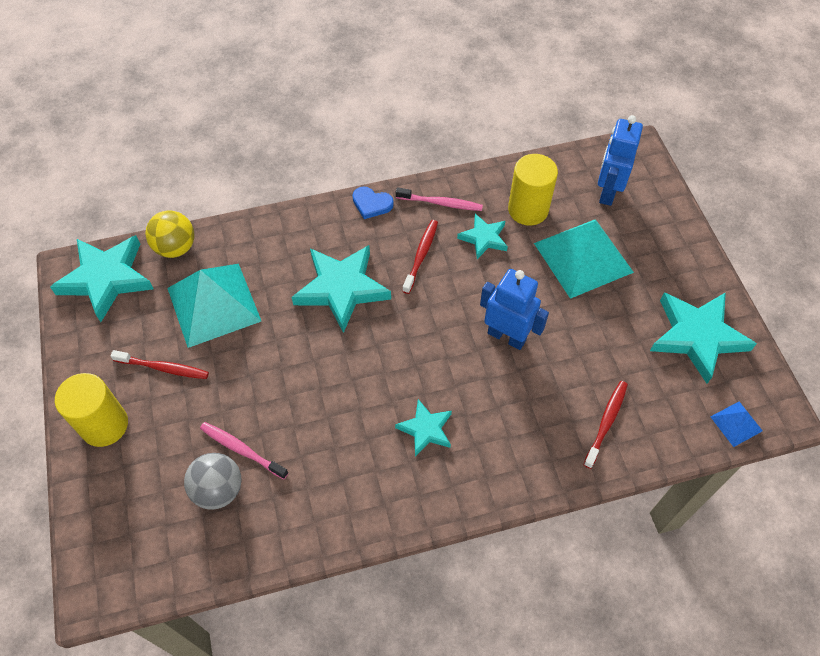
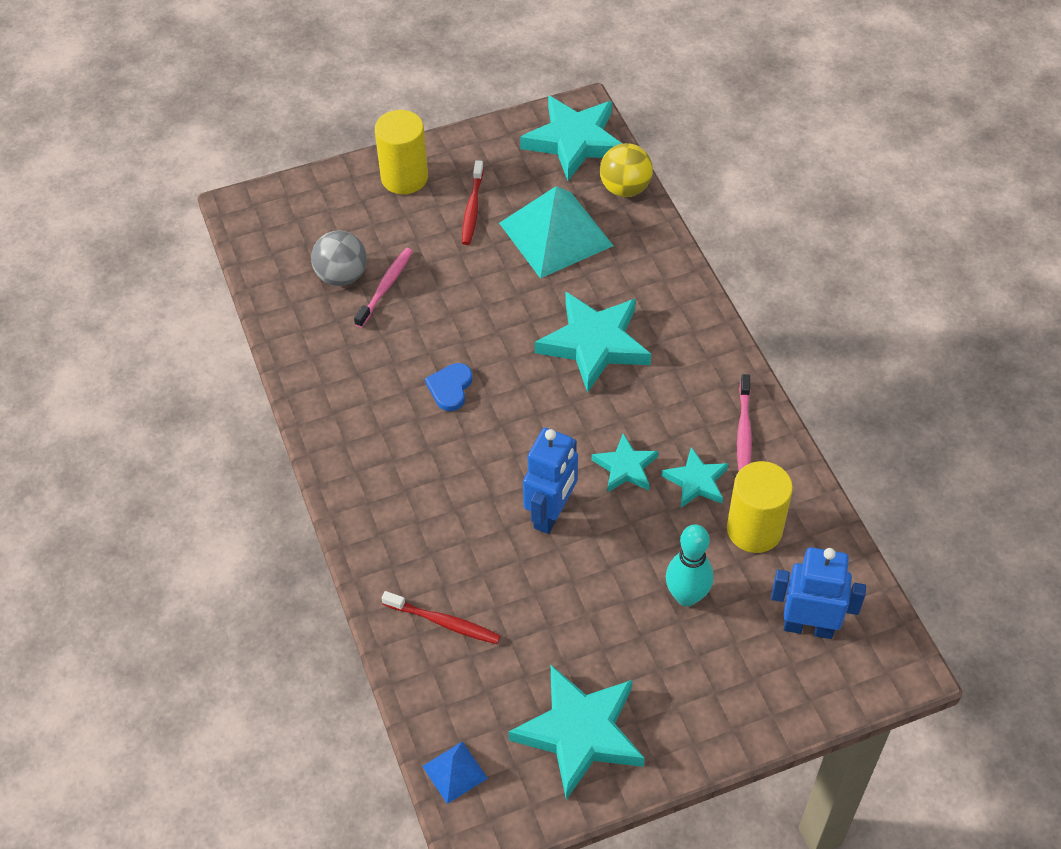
camera: 85 degrees right, 5 degrees down
blue heart [352,187,394,219] -> blue heart moved to [425,363,472,411]
turquoise star [395,399,452,456] -> turquoise star moved to [592,433,659,493]
red toothbrush [403,220,438,294] -> none
turquoise pyramid [534,219,634,299] -> turquoise bowling pin [666,524,714,607]

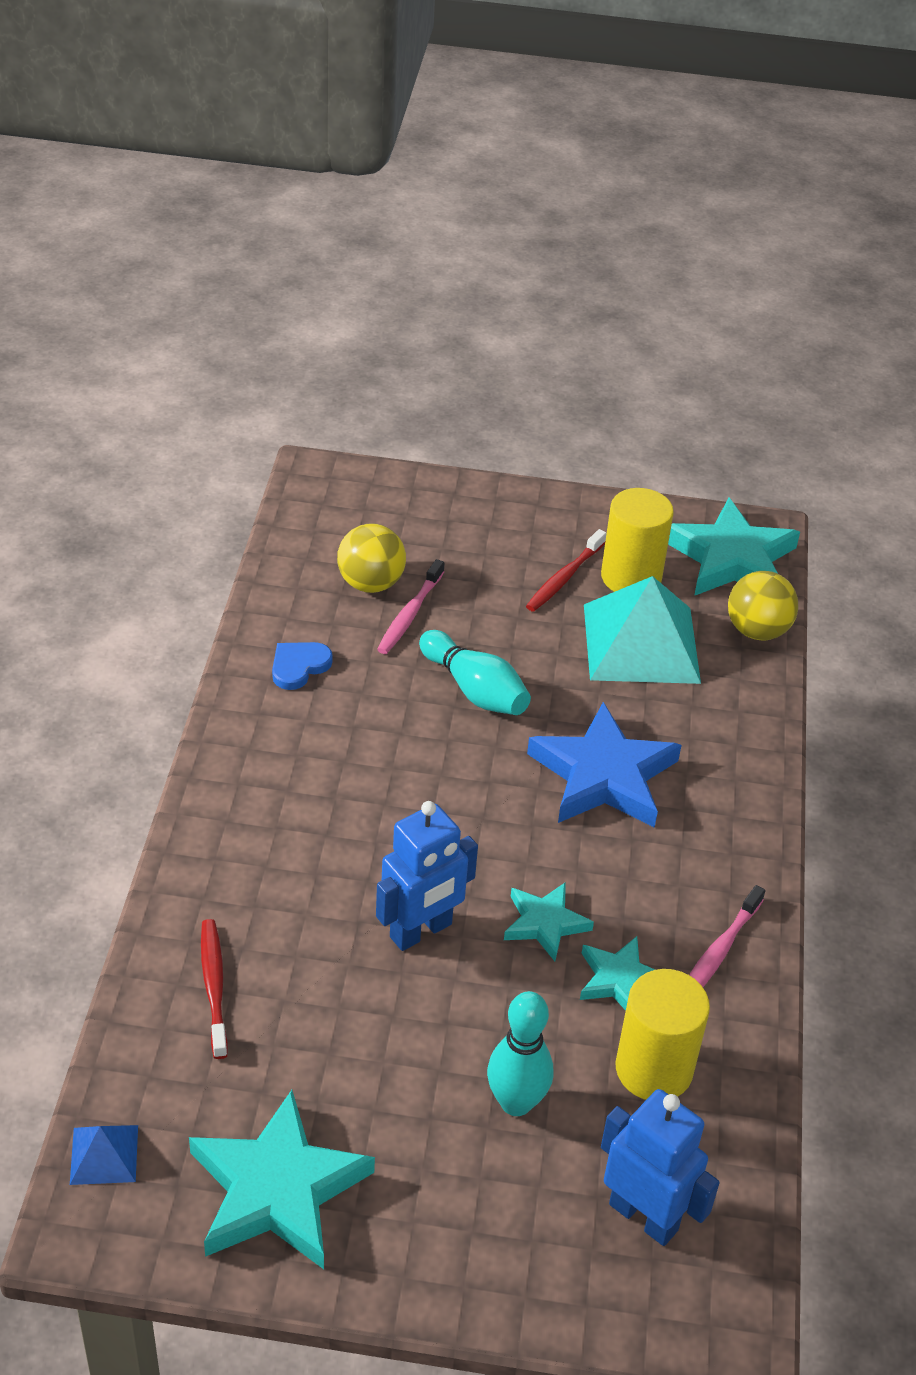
camera: 25 degrees right, 10 degrees down
grey ball [311,230,367,286] -> yellow ball [337,523,406,593]
pink toothbrush [354,248,413,328] -> pink toothbrush turned 150 degrees clockwise [377,559,445,654]
yellow cylinder [375,110,428,194] -> yellow cylinder moved to [601,488,674,592]
red toothbrush [382,591,501,644] -> red toothbrush turned 150 degrees counterclockwise [201,919,228,1059]
blue heart [425,363,472,411] -> blue heart moved to [272,642,333,690]
turquoise star [535,292,651,393] -> blue star [527,702,682,828]
none -> turquoise bowling pin [419,630,531,715]

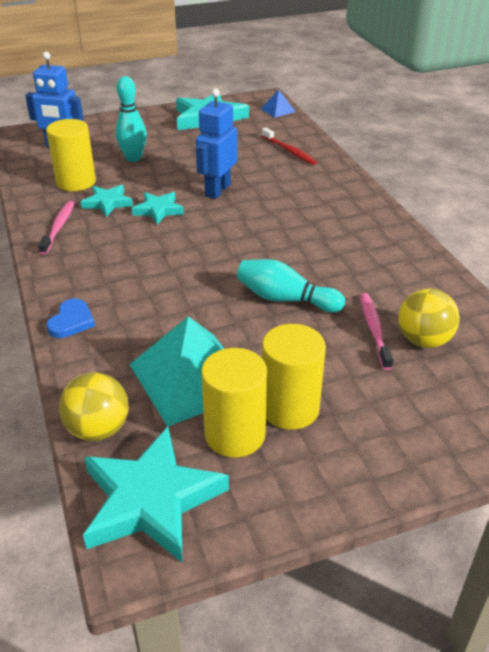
camera: 155 degrees right, 5 degrees down
blue heart [272,642,333,690] -> blue heart moved to [46,299,95,338]
red toothbrush [526,529,607,612] -> yellow cylinder [262,324,326,430]
blue star [527,702,682,828] -> none

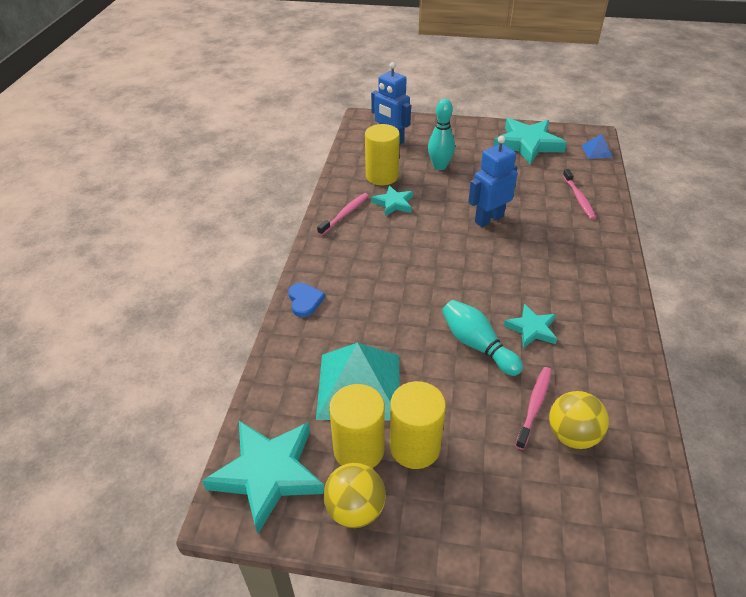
camera: 30 degrees right, 5 degrees up
blue heart [46,299,95,338] -> blue heart turned 60 degrees counterclockwise [288,283,325,317]
yellow ball [59,372,129,441] -> yellow ball moved to [323,463,386,528]
turquoise star [132,192,184,225] -> turquoise star moved to [504,304,557,348]
red toothbrush [262,128,317,165] -> pink toothbrush [563,169,596,219]

